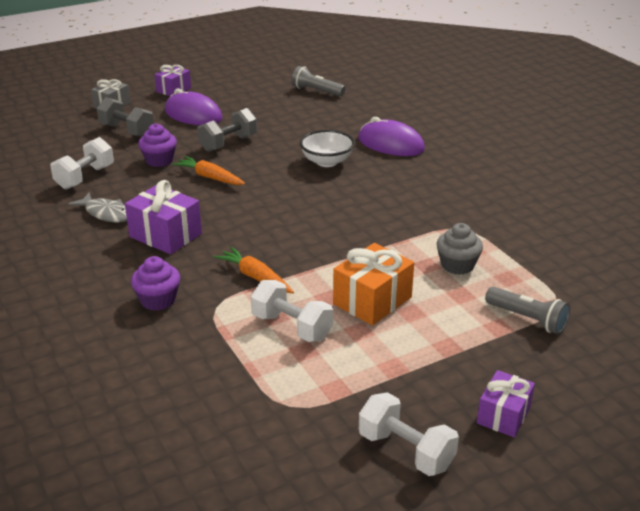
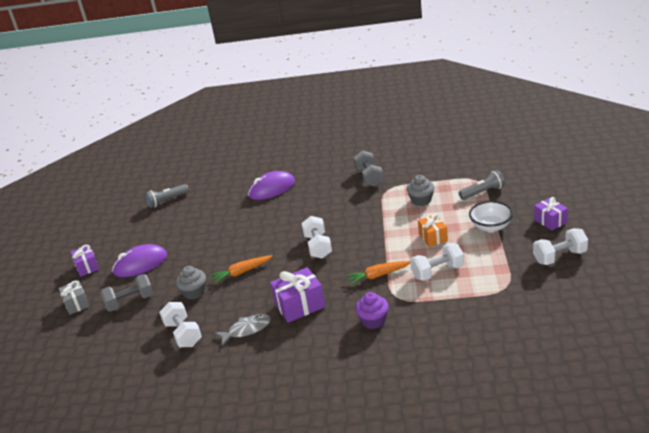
camera: 55 degrees left, 0 degrees up
purple cupcake [138,124,177,167] -> grey cupcake [176,266,206,300]
grey dumbbell [197,108,257,152] -> grey dumbbell moved to [354,150,384,187]
white bowl [300,130,355,167] -> white bowl moved to [469,201,513,232]
orange gift [333,243,414,326] -> orange gift [418,214,448,247], size x0.65
none -> white dumbbell [301,216,332,259]

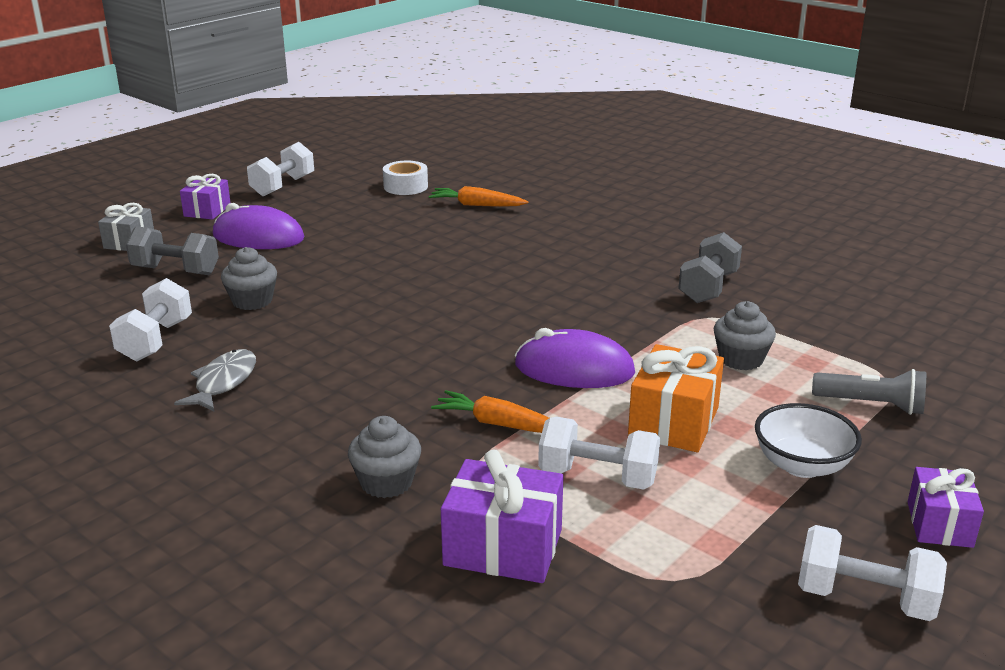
camera: 35 degrees right, 5 degrees down
grey flashlight [145,184,189,208] -> white tape [383,161,428,195]
orange carrot [210,255,273,284] -> orange carrot moved to [429,186,528,207]
grey fish [215,314,271,346] -> grey fish turned 90 degrees counterclockwise [174,349,256,411]
purple mouse [248,171,295,200] -> purple mouse moved to [515,328,635,388]
purple gift [270,267,325,323] -> purple gift moved to [441,450,564,583]
white dumbbell [301,216,332,259] -> white dumbbell moved to [247,142,314,196]
purple cupcake [355,292,389,329] -> grey cupcake [348,416,421,498]
orange gift [418,214,448,247] -> orange gift [628,344,724,452], size x1.53

